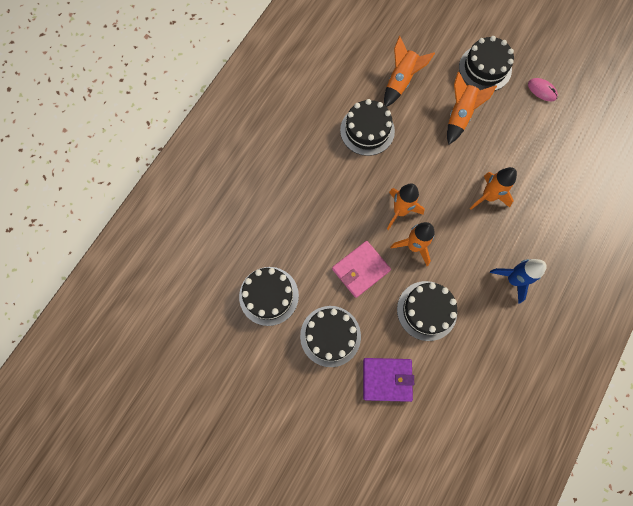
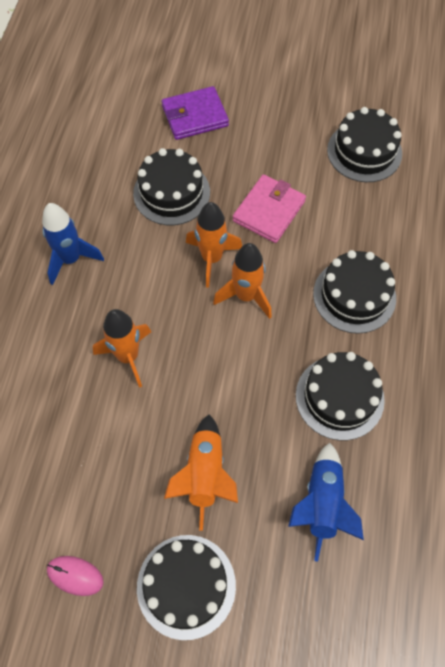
camera: 160 degrees right, 10 degrees down
black cake [300,306,361,367] -> black cake moved to [313,250,396,334]
orange rocket [384,36,435,107] -> blue rocket [288,443,364,562]

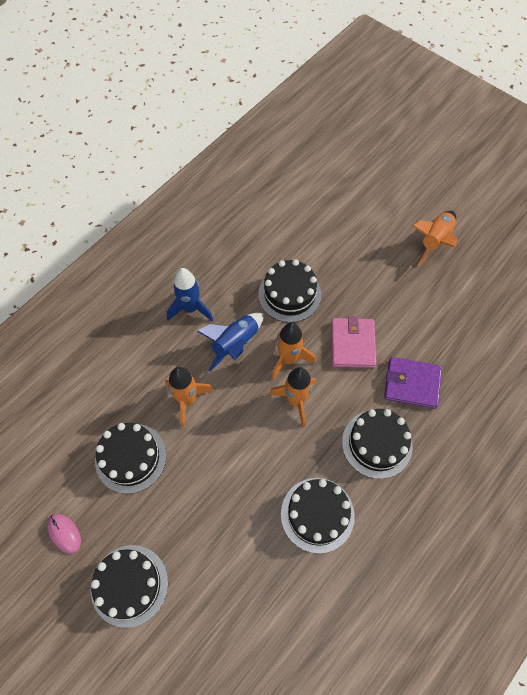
camera: 30 degrees right, 0 degrees up
purple wallet [162,86,229,140] -> purple wallet moved to [384,357,442,409]
orange rocket [164,415,238,531] -> orange rocket moved to [412,211,457,266]
pink wallet [233,174,306,243] -> pink wallet turned 60 degrees counterclockwise [331,316,377,368]
blue rocket [288,443,364,562] -> blue rocket moved to [197,312,264,371]
black cake [327,107,402,182] -> black cake moved to [95,423,166,494]

